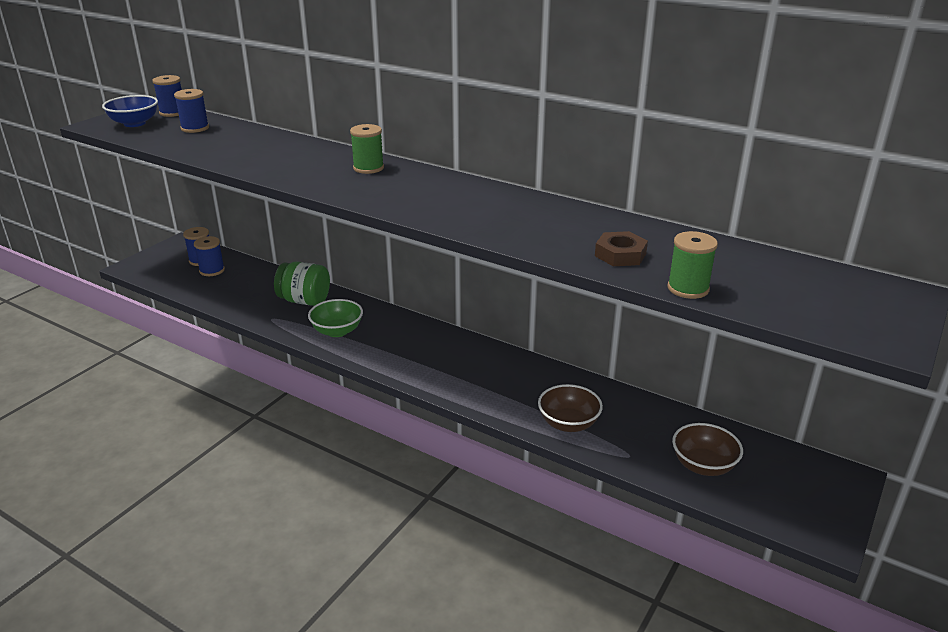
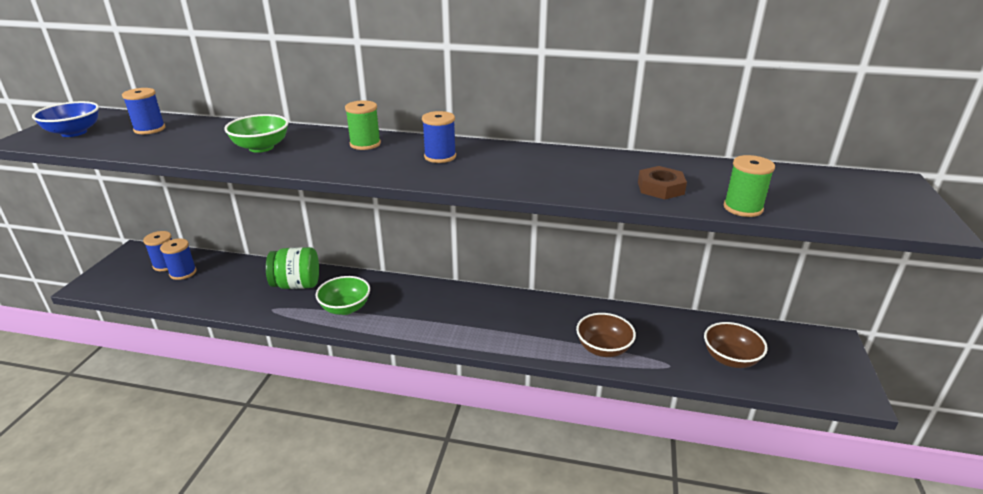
camera: 20 degrees left, 0 degrees up
blue spool [152,75,182,117] -> blue spool moved to [422,111,456,163]
none -> green bowl [224,114,289,153]

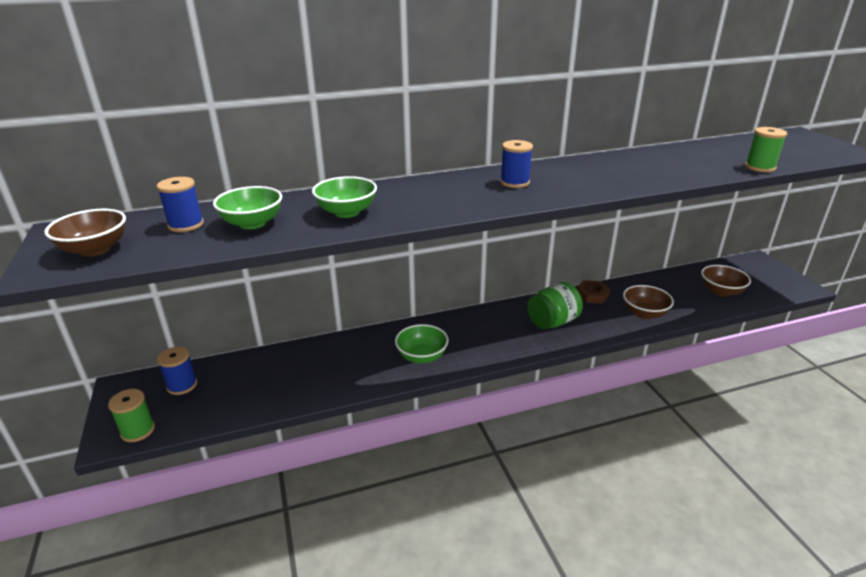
camera: 30 degrees left, 0 degrees up
blue bowl [32,101,99,137] -> brown bowl [45,209,126,257]
blue spool [160,238,197,280] -> none
green jar [266,247,319,289] -> green jar moved to [527,282,583,329]
green spool [345,100,381,150] -> green spool moved to [108,389,155,442]
brown nut [638,166,687,199] -> brown nut moved to [577,280,610,303]
none -> green bowl [213,186,282,229]

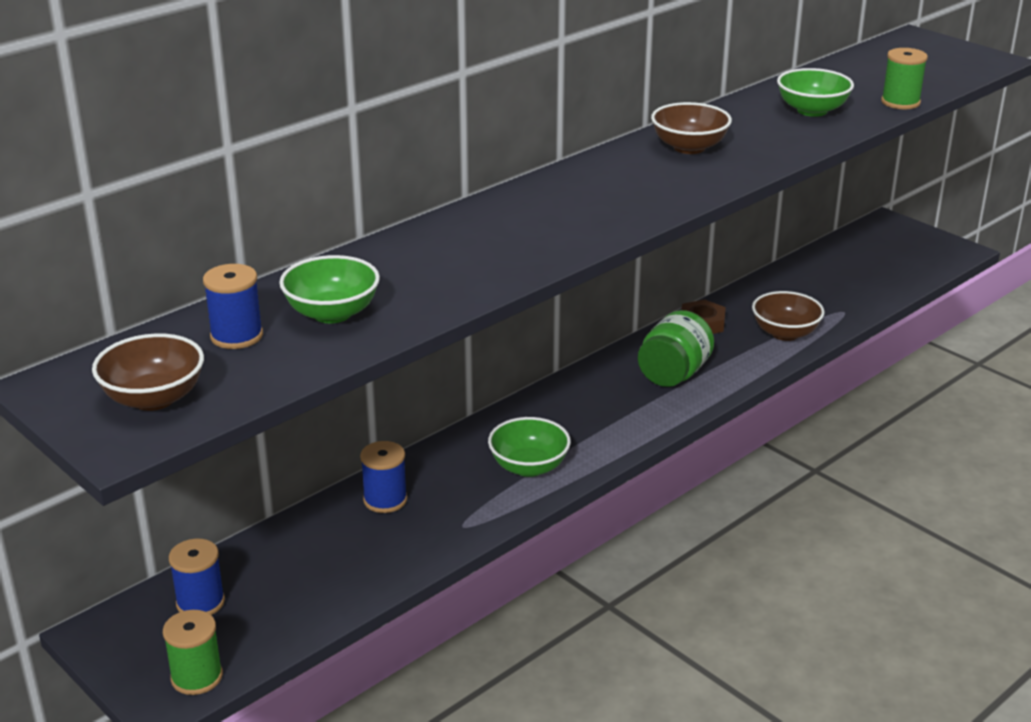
camera: 25 degrees left, 0 degrees up
green bowl [312,176,377,218] -> green bowl moved to [777,68,854,117]
blue spool [500,140,533,188] -> blue spool moved to [360,441,407,513]
brown bowl [701,265,751,297] -> brown bowl moved to [651,102,732,154]

